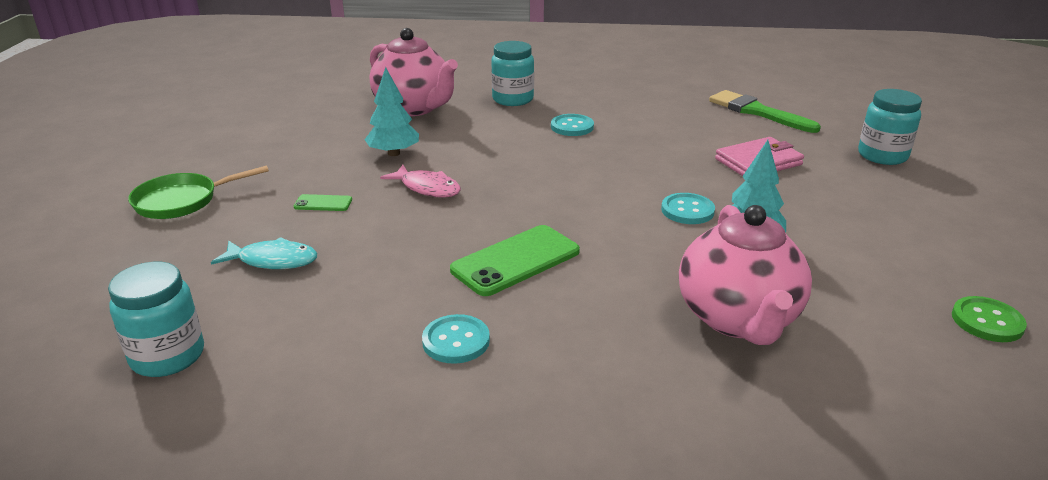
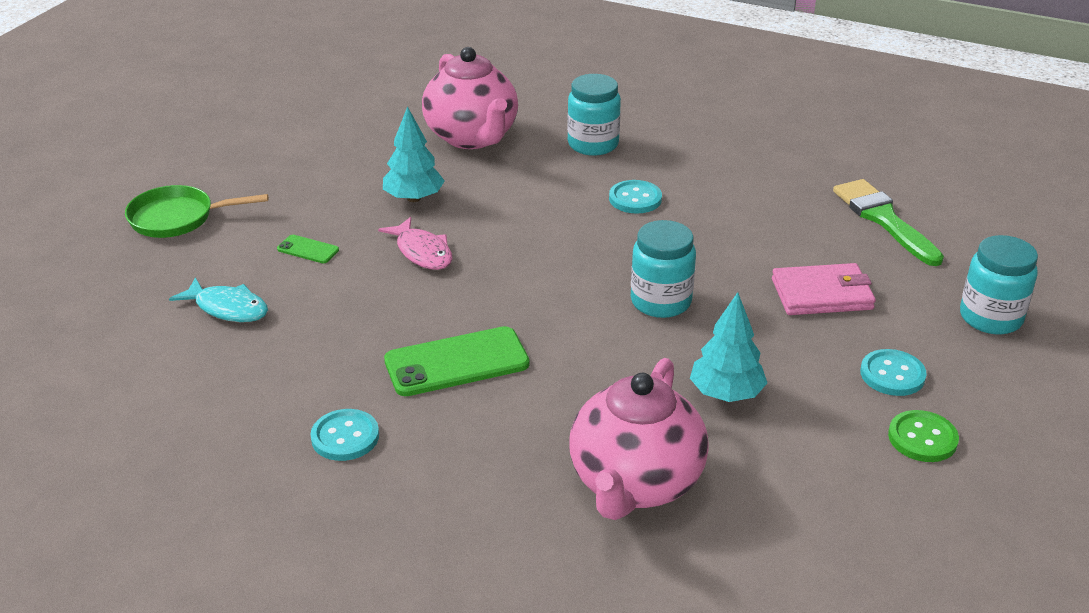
camera: 20 degrees right, 5 degrees up
turquoise jar [108,262,204,377] -> turquoise jar moved to [631,220,696,318]
turquoise button [661,193,715,224] -> turquoise button moved to [860,349,927,396]
green button [952,296,1027,342] -> green button moved to [888,410,959,462]

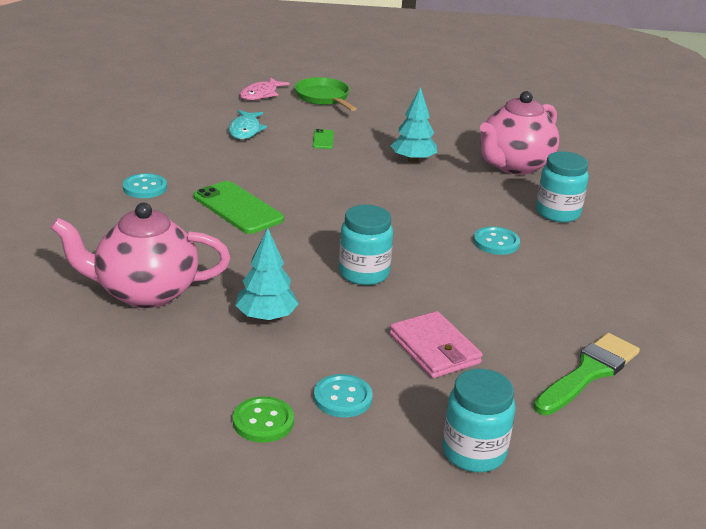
camera: 65 degrees right, 5 degrees down
pink fish [378,217,452,270] -> pink fish moved to [240,77,290,100]

